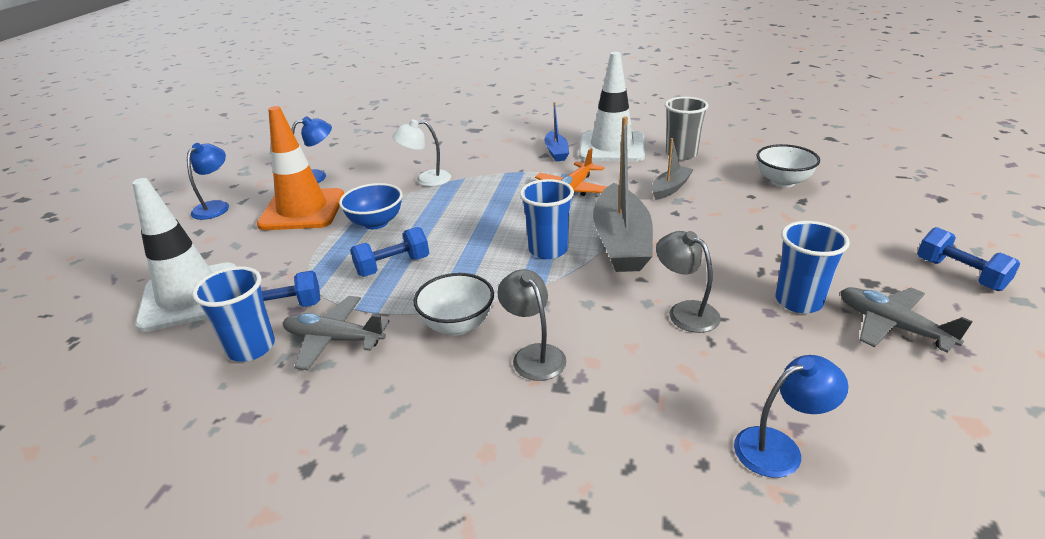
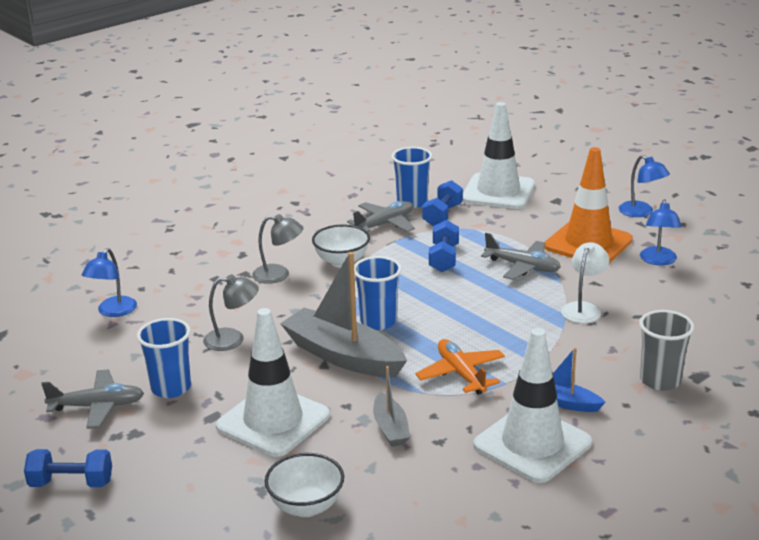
camera: 125 degrees right, 5 degrees down
blue bowl [339,183,402,229] -> grey plane [481,233,561,280]
grey cup [665,97,708,160] -> grey cup moved to [639,310,694,391]
none -> white traffic cone [216,308,330,457]

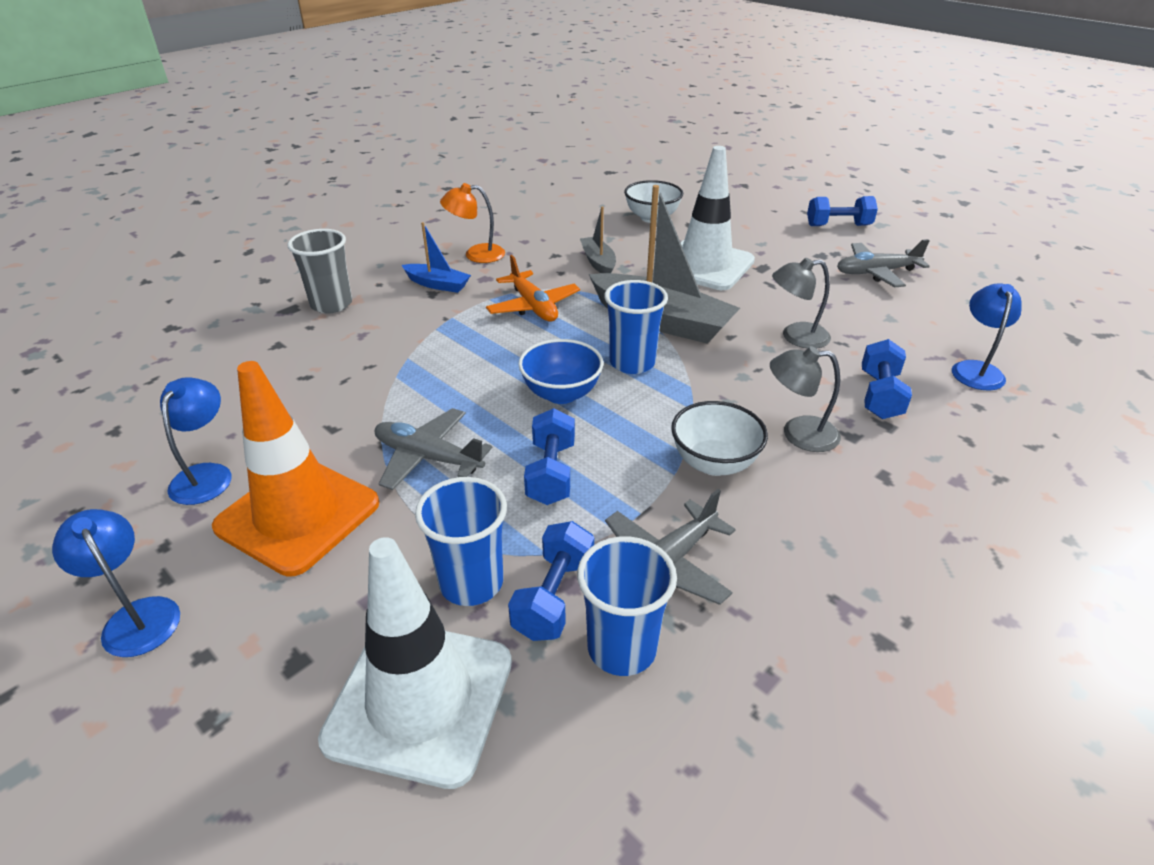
camera: 175 degrees right, 10 degrees up
blue cup [137,318,191,398] -> blue cup moved to [415,477,507,606]
white traffic cone [473,328,592,483] -> orange lamp [440,183,505,263]
white lamp [561,242,609,323] -> none
none -> blue bowl [518,339,603,404]
none -> blue dumbbell [862,339,912,419]

